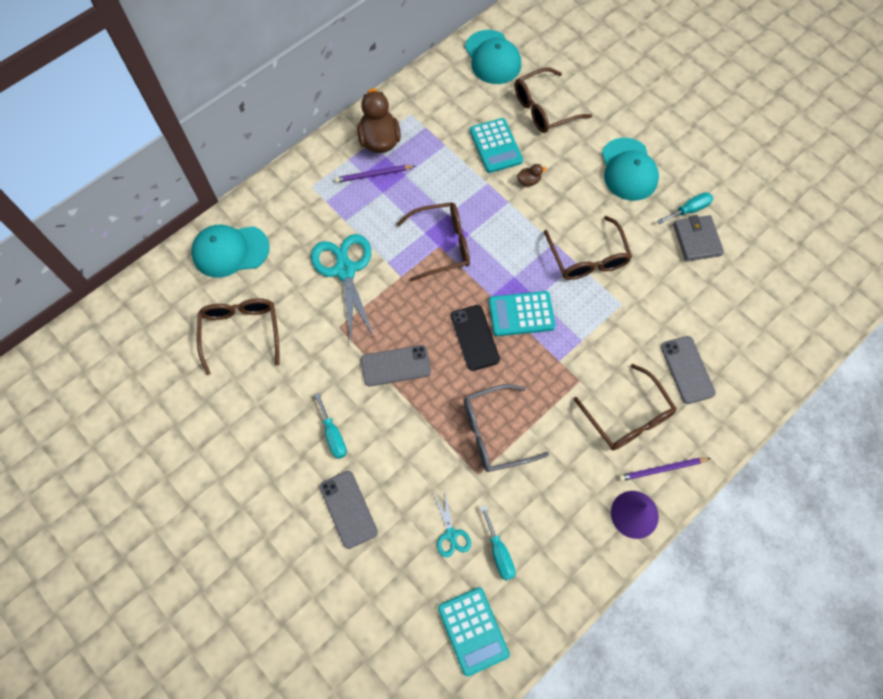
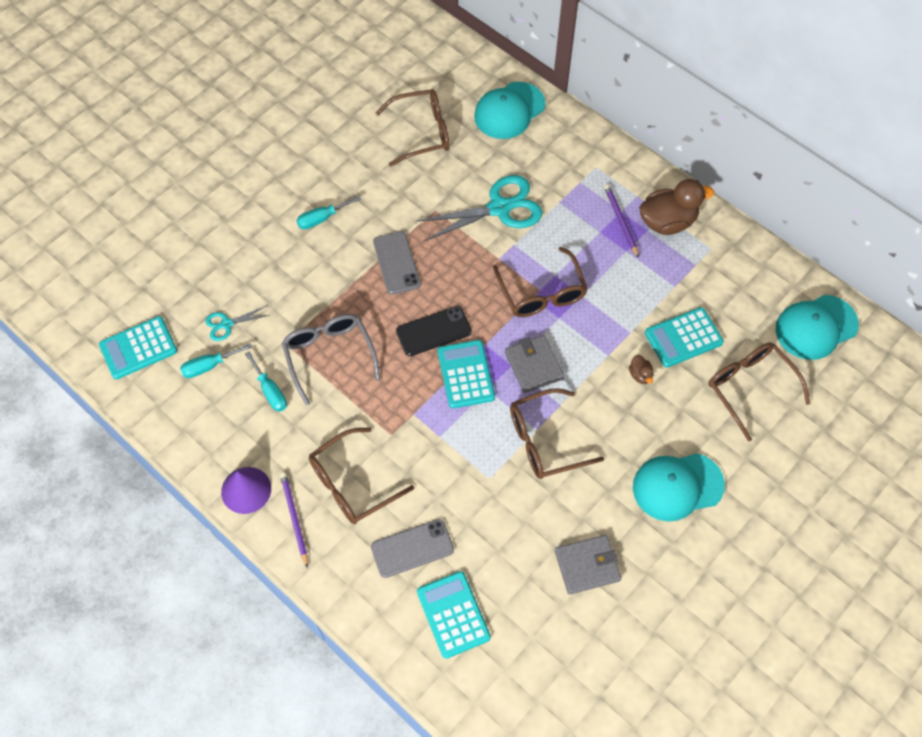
camera: 85 degrees right, 5 degrees down
turquoise cap [191,225,270,278] -> turquoise cap turned 120 degrees counterclockwise [474,82,546,139]
grey phone [320,471,378,549] -> none
turquoise screwdriver [657,192,713,224] -> turquoise screwdriver moved to [245,352,287,412]
none -> turquoise calculator [417,571,491,659]
none -> grey wallet [505,335,564,393]

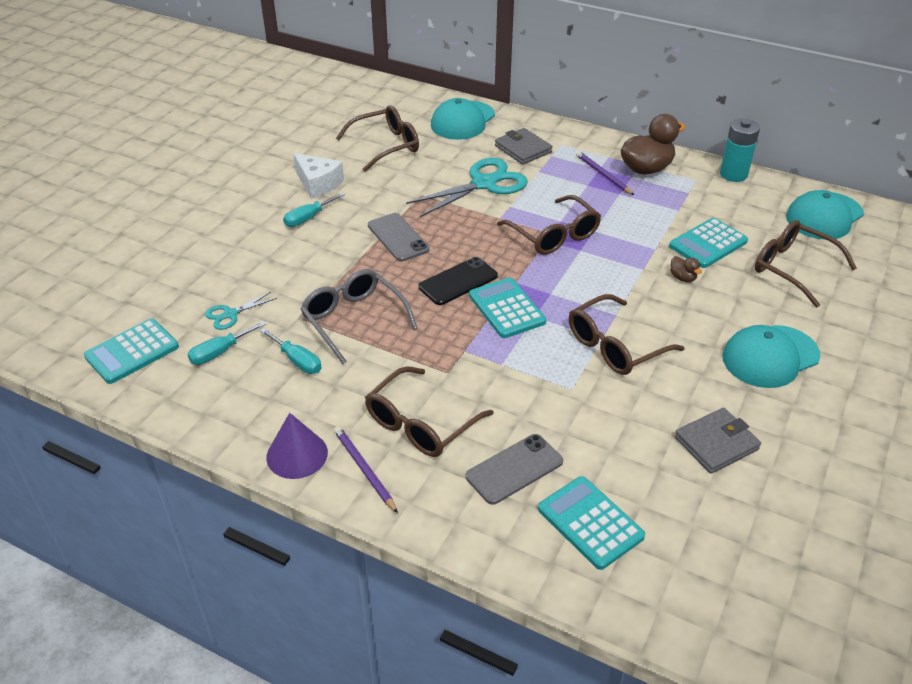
camera: 15 degrees left, 20 degrees down
grey wallet [505,335,564,393] -> grey wallet moved to [495,128,553,164]
none -> white cheese [293,153,344,199]
none -> turquoise battery [720,119,760,182]

